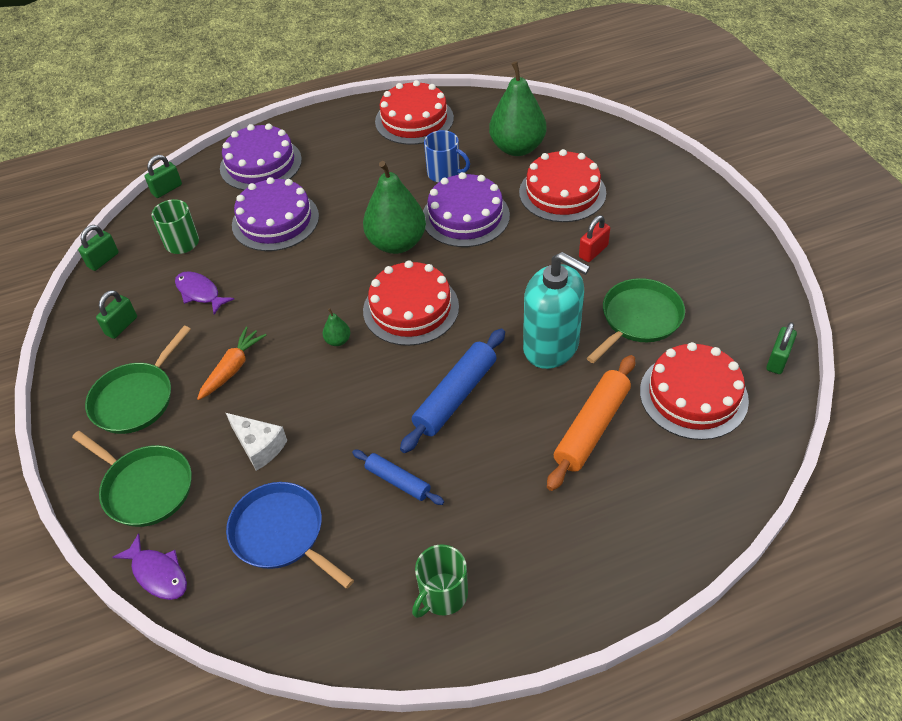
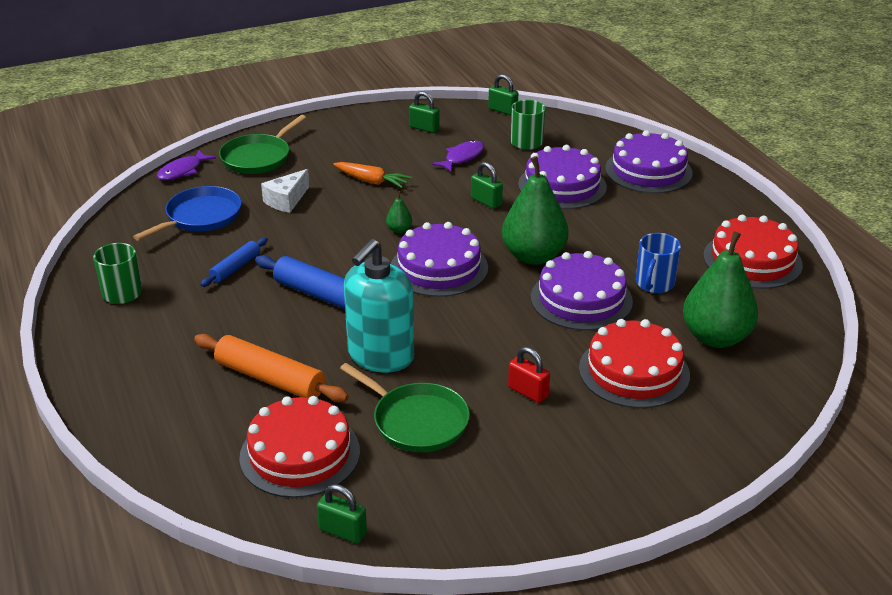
camera: 85 degrees right, 15 degrees down
green pan [85,326,191,434] -> none
green padlock [145,155,182,198] -> green padlock moved to [471,162,503,209]
red cake [363,260,459,346] -> purple cake [391,222,488,297]

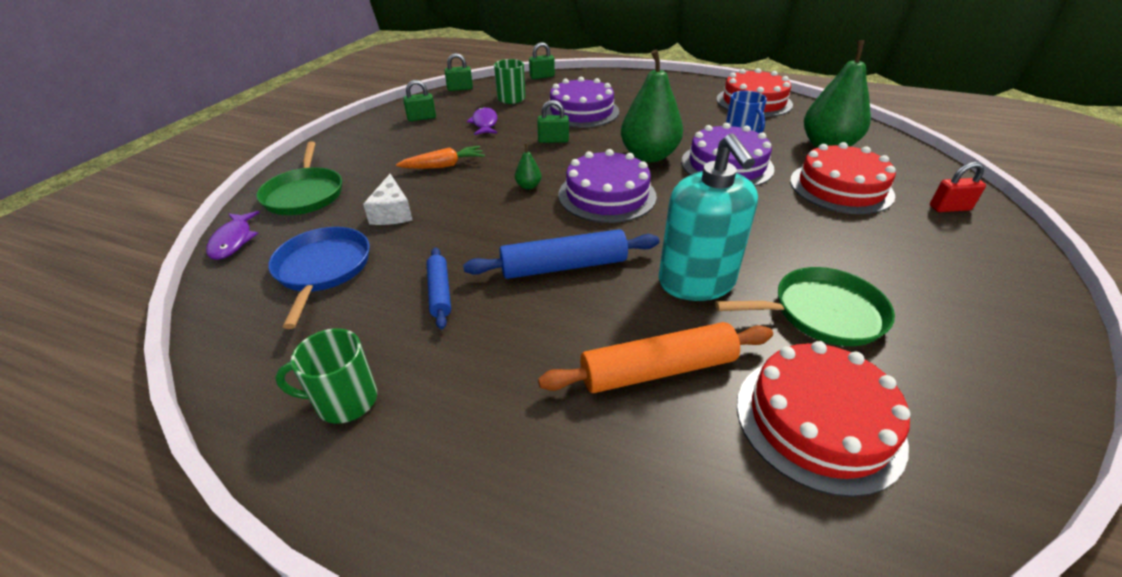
camera: 45 degrees left, 5 degrees up
green padlock [317,484,367,543] -> green padlock moved to [529,42,555,79]
red padlock [508,347,550,403] -> red padlock moved to [930,162,986,212]
purple cake [605,130,693,193] -> none

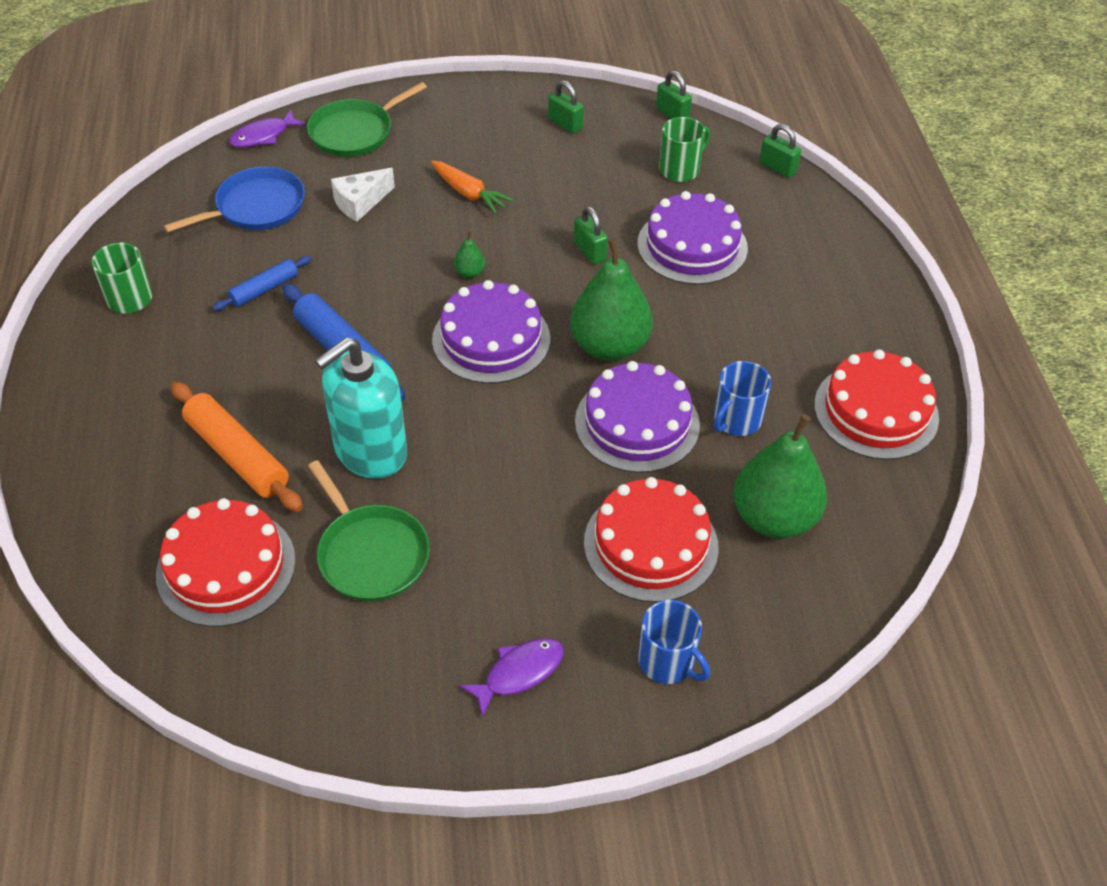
camera: 60 degrees right, 10 degrees up
purple fish [467,107,497,135] -> purple fish moved to [459,638,564,718]
red padlock [930,162,986,212] -> blue mug [638,600,710,684]

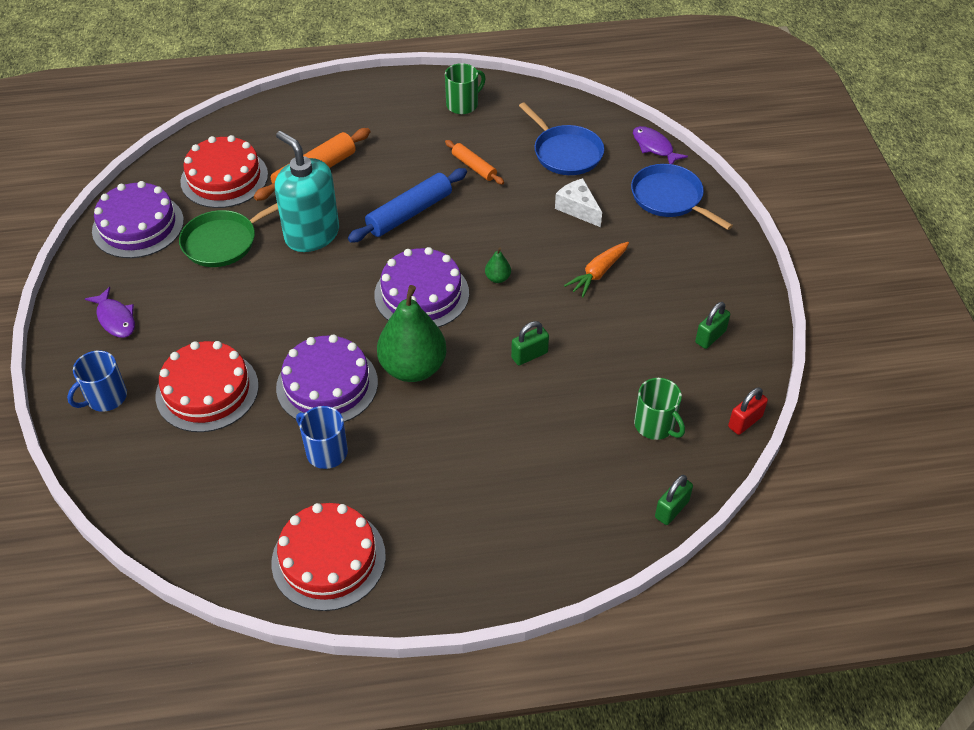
camera: 90 degrees right, 0 degrees up
blue rolling pin [212,256,312,311] -> orange rolling pin [445,140,504,185]
green pan [307,82,427,157] -> blue pan [631,164,733,230]
purple cake [637,191,748,285] -> purple cake moved to [92,181,184,258]
green padlock [656,70,692,119] -> red padlock [728,387,768,435]
green pear [733,414,827,539] -> none

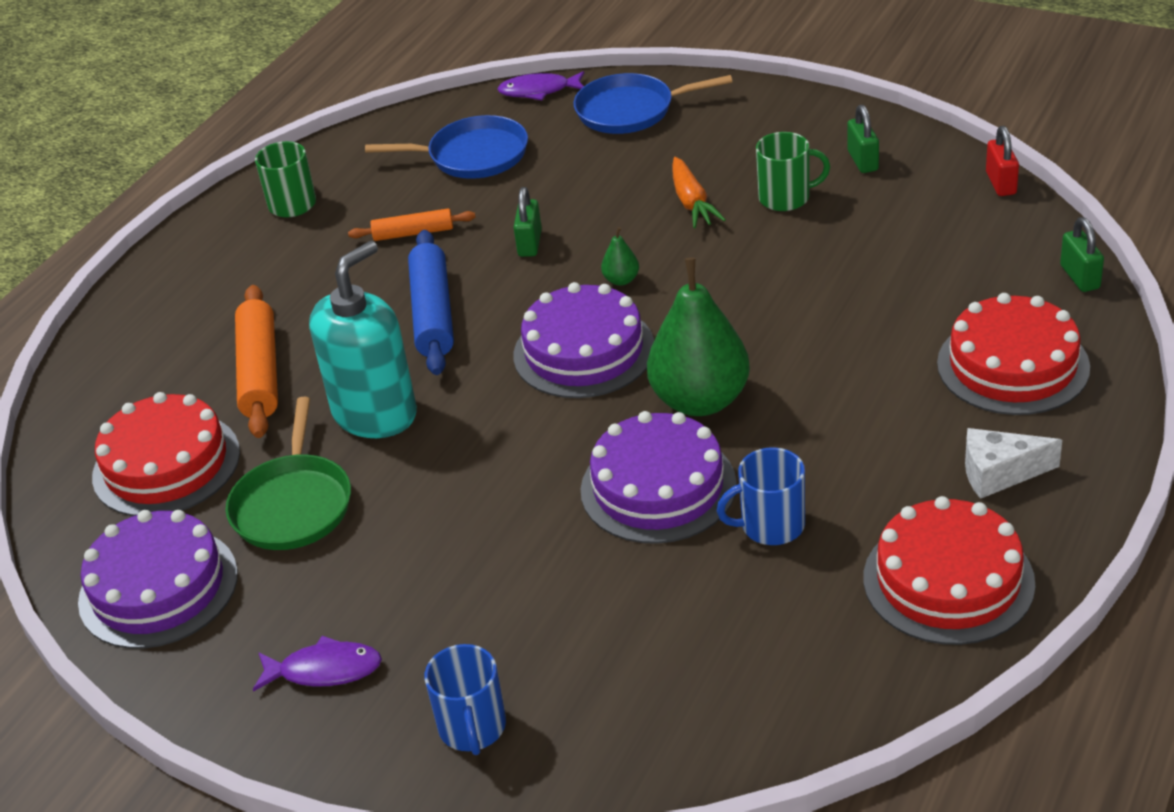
camera: 50 degrees left, 10 degrees down
red cake [155,341,259,432] -> red cake moved to [937,293,1090,415]
turquoise soap dispenser [275,131,339,252] -> turquoise soap dispenser turned 135 degrees clockwise [309,241,417,438]
green padlock [511,321,549,365] -> green padlock moved to [513,187,542,257]
white cheese [555,178,602,227] -> white cheese moved to [965,428,1062,499]
green mug [634,378,685,440] -> green mug moved to [756,132,830,211]

